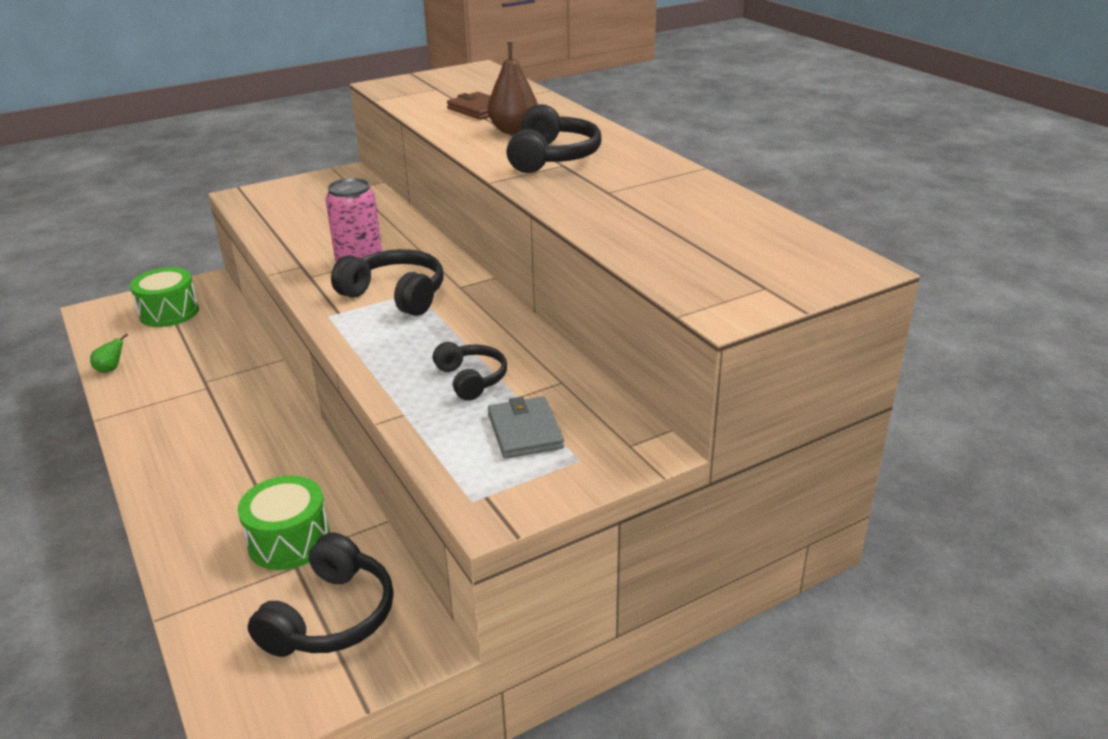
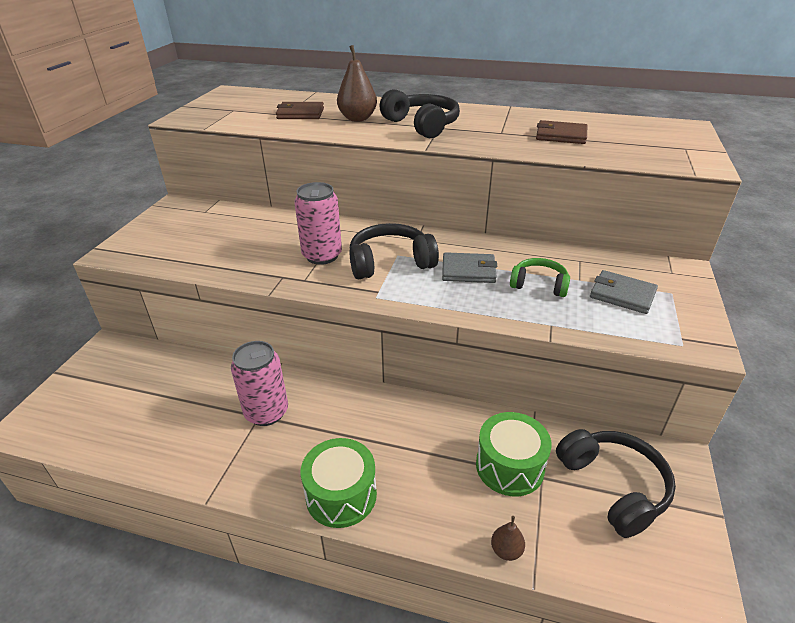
camera: 45 degrees left, 5 degrees up
green pear [90,333,128,373] -> none
green drum [130,267,199,327] -> green drum moved to [301,438,377,528]
black headphones [433,342,507,401] -> green headphones [510,258,570,297]
none -> pink can [231,341,288,426]
none -> grey wallet [442,252,497,283]
none -> brown pear [491,516,525,561]
none -> brown wallet [536,120,587,144]

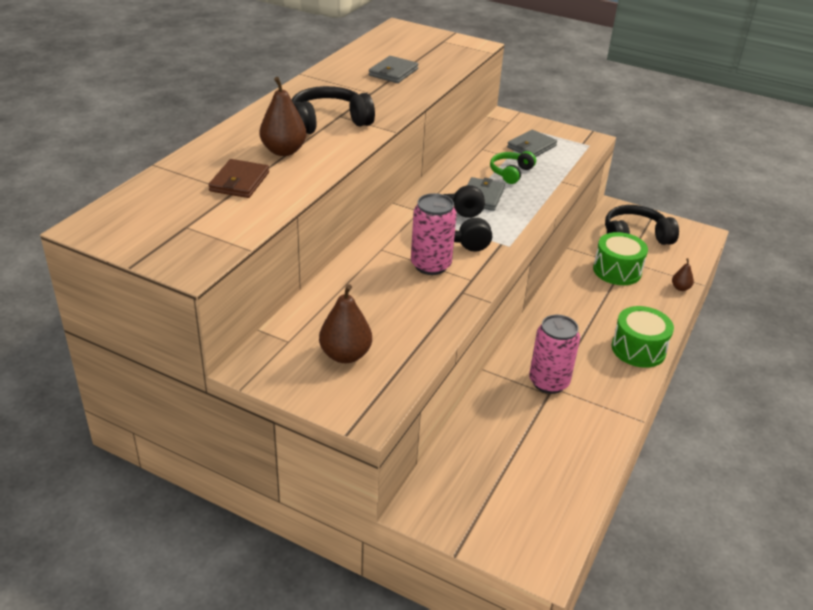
camera: 80 degrees left, 0 degrees up
brown wallet [536,120,587,144] -> grey wallet [369,56,419,83]
none -> brown pear [319,284,372,363]

